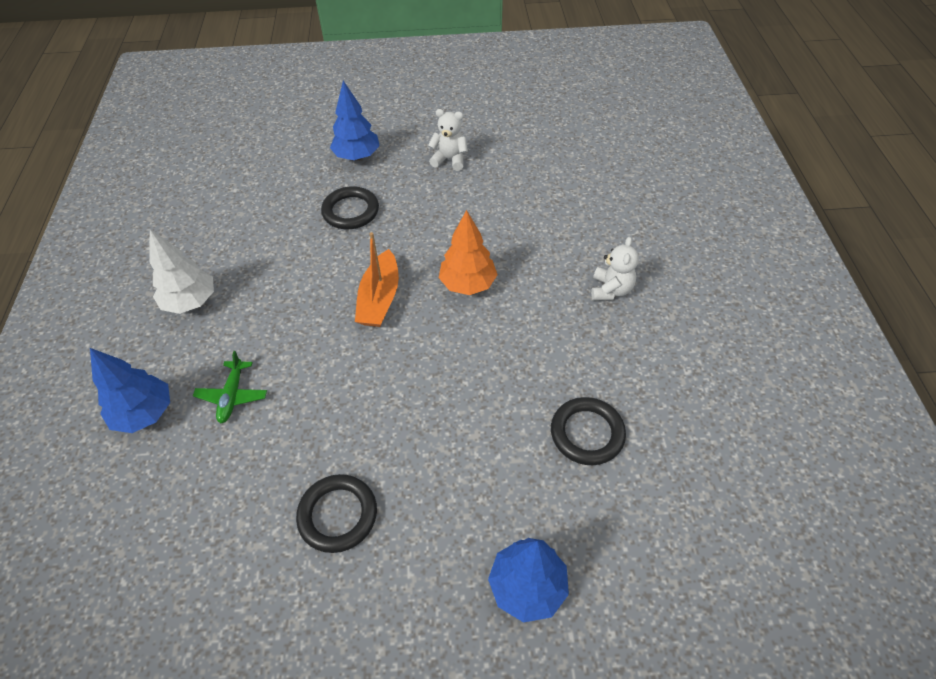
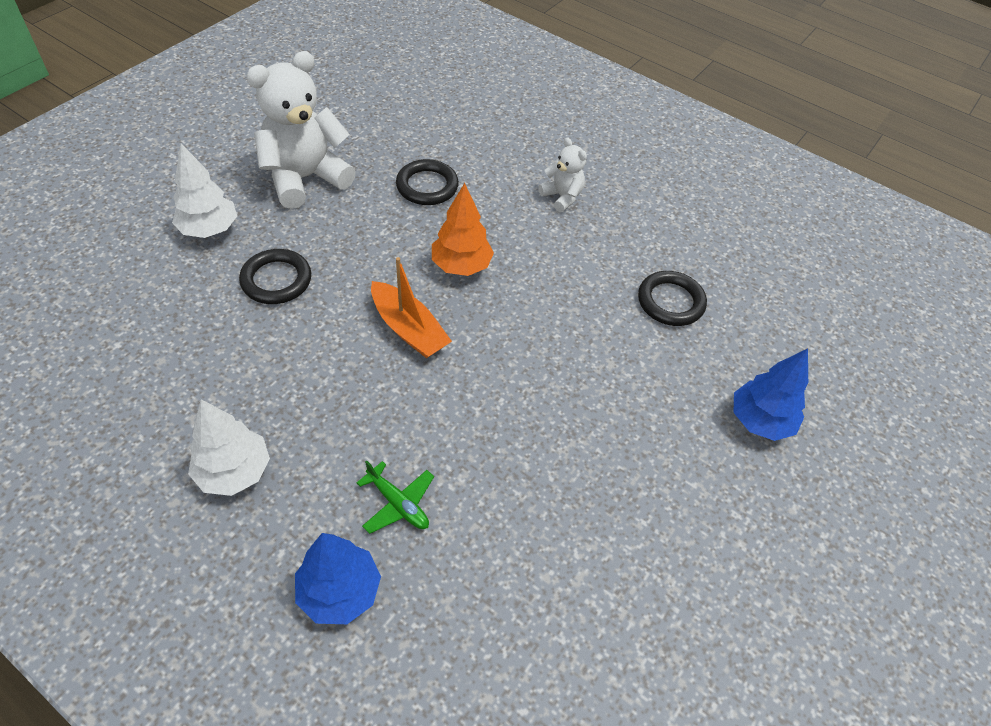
camera: 55 degrees left, 0 degrees up
black ring [296,474,377,553] -> black ring moved to [396,159,459,205]
blue tree [330,81,380,161] -> white tree [172,144,237,238]
white teddy bear [428,109,468,171] -> white teddy bear [246,51,356,209], size x2.00

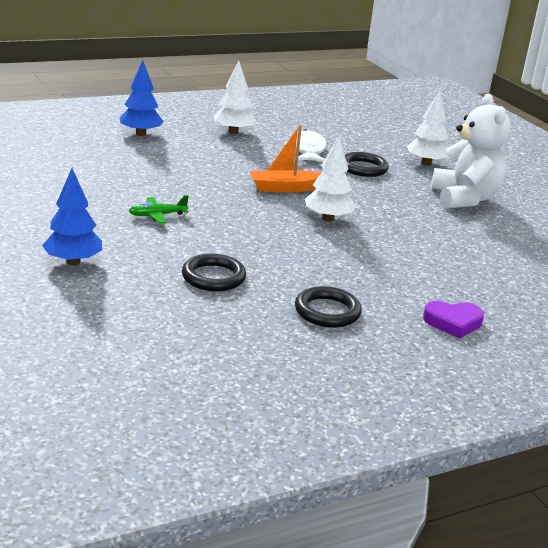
camera: 120 degrees right, 25 degrees down
green plane [357,460,434,534] -> green plane moved to [129,195,189,224]
black ring [396,159,459,205] -> black ring moved to [295,286,362,328]
orange tree [432,183,494,276] -> white tree [305,136,356,222]
white teddy bear [539,137,587,212] -> none
none -> white fish [283,129,327,162]
none -> purple heart [423,301,484,339]

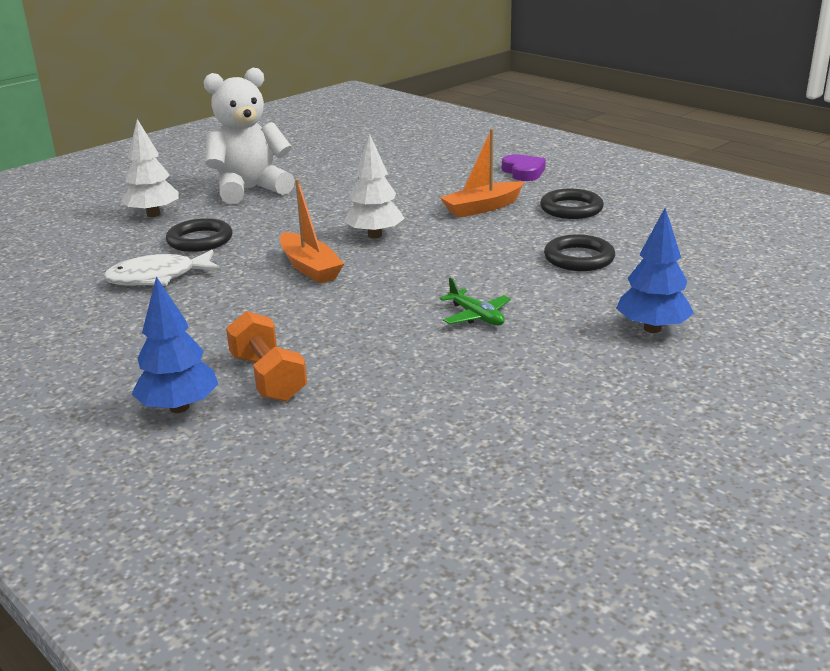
camera: 105 degrees left, 0 degrees up
white tree [214,61,256,134] -> none
none -> orange dumbbell [226,311,307,402]
none -> orange boat [440,129,524,218]

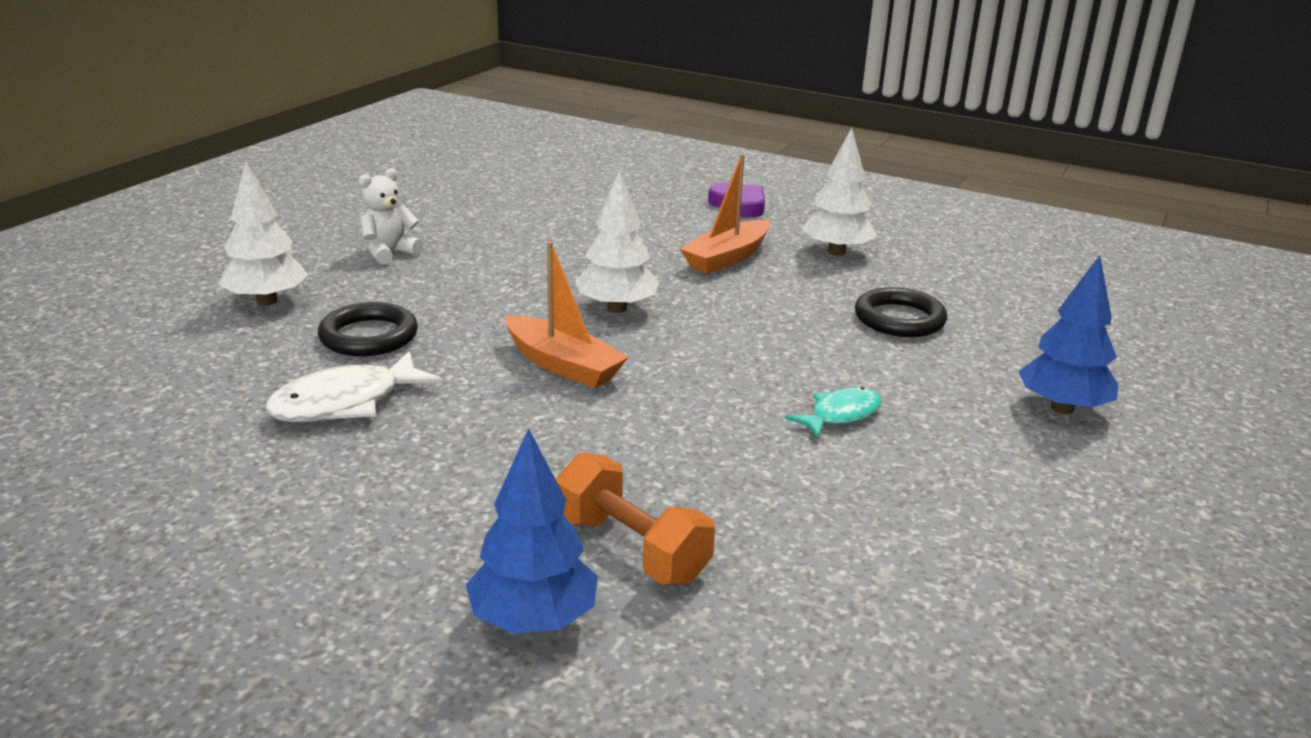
camera: 20 degrees left, 0 degrees up
white teddy bear [204,68,295,204] -> white teddy bear [359,168,423,265], size x0.50
green plane [440,277,511,326] -> turquoise fish [785,387,882,438]
black ring [540,189,604,219] -> white tree [802,128,877,256]

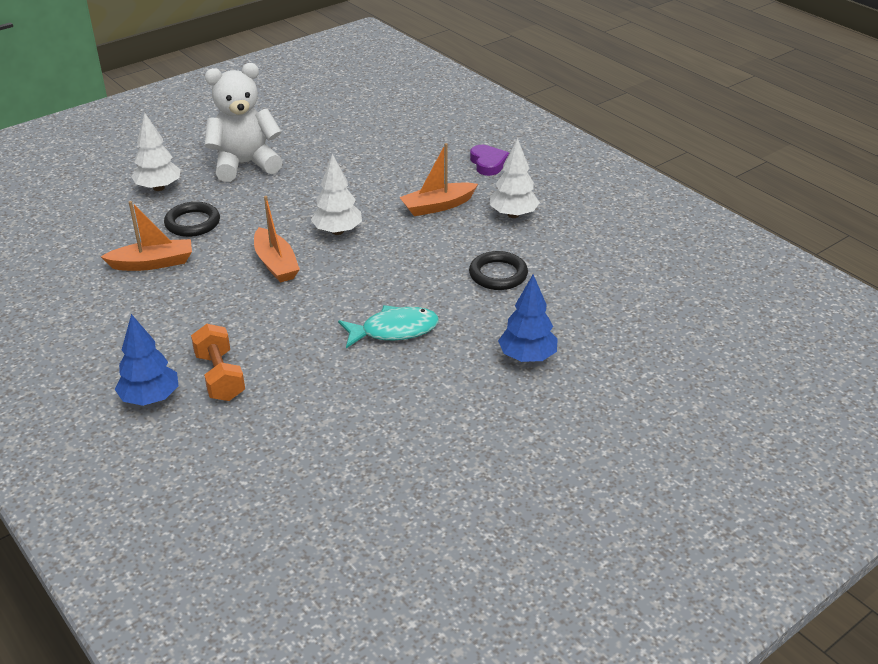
camera: 25 degrees right, 10 degrees up
white fish [265,351,443,422] -> orange boat [101,201,192,271]
white teddy bear [359,168,423,265] -> white teddy bear [205,63,283,182], size x2.00
turquoise fish [785,387,882,438] -> turquoise fish [338,305,439,348], size x1.56

